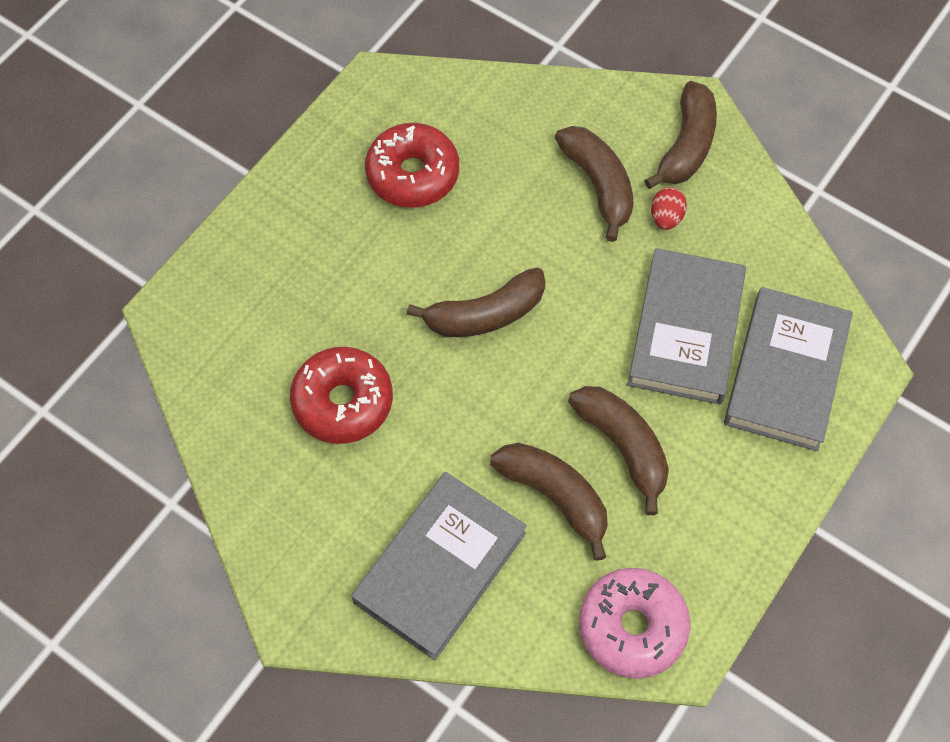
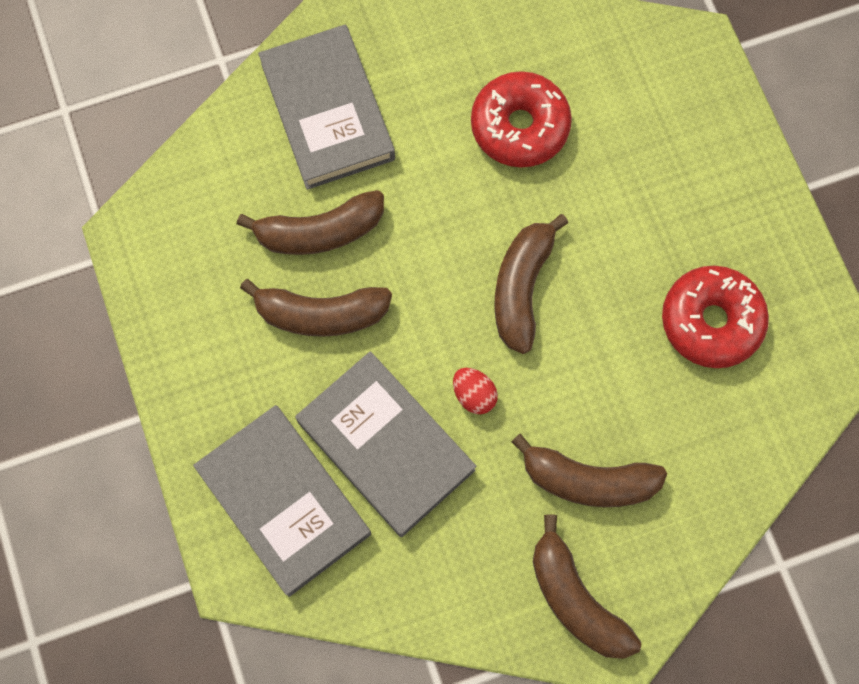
camera: 125 degrees right, 10 degrees up
pink donut [579,568,690,679] -> none
red egg [651,187,687,230] -> red egg moved to [453,368,498,414]

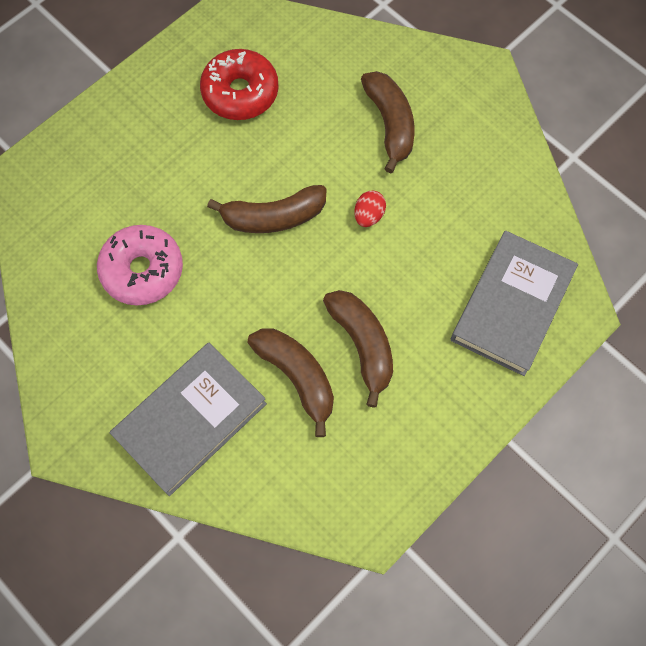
camera: 115 degrees left, 5 degrees down
grey book [295,351,476,537] -> none
red donut [471,71,572,167] -> pink donut [97,225,183,305]
brown banana [533,514,641,659] -> none

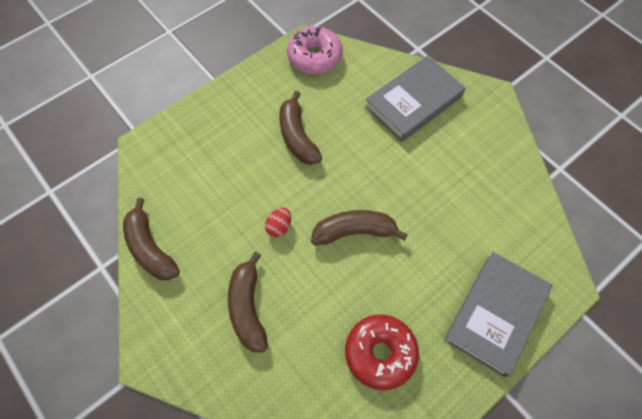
camera: 175 degrees left, 5 degrees down
pink donut [97,225,183,305] -> pink donut moved to [287,27,343,74]
brown banana [248,328,334,437] -> brown banana moved to [123,198,180,280]
grey book [451,231,578,376] -> grey book moved to [444,252,553,377]

